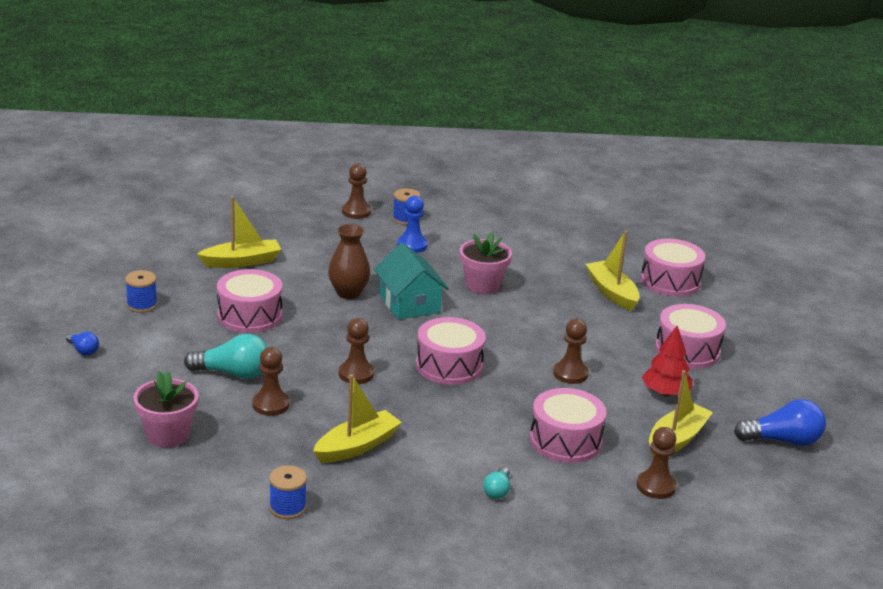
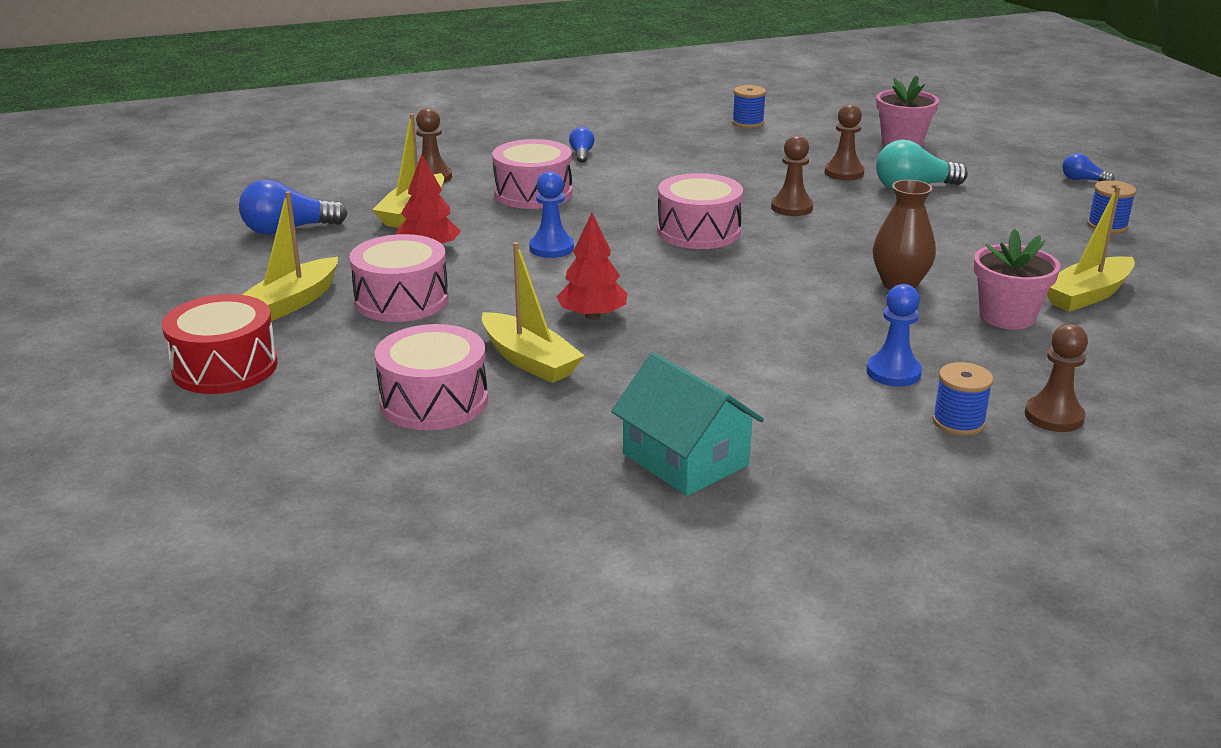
camera: 165 degrees right, 0 degrees up
pink drum [217,269,283,333] -> none
yellow boat [313,374,402,463] -> yellow boat moved to [242,191,338,321]
turquoise house [374,243,449,320] -> turquoise house moved to [611,352,764,496]
pink flower pot [460,232,512,294] -> pink flower pot moved to [974,229,1061,329]
turquoise light bulb [483,467,510,499] -> blue light bulb [569,127,595,163]
brown pawn [553,319,589,384] -> blue pawn [529,171,574,258]
none -> red drum [162,294,278,394]
none -> red tree [556,213,627,320]

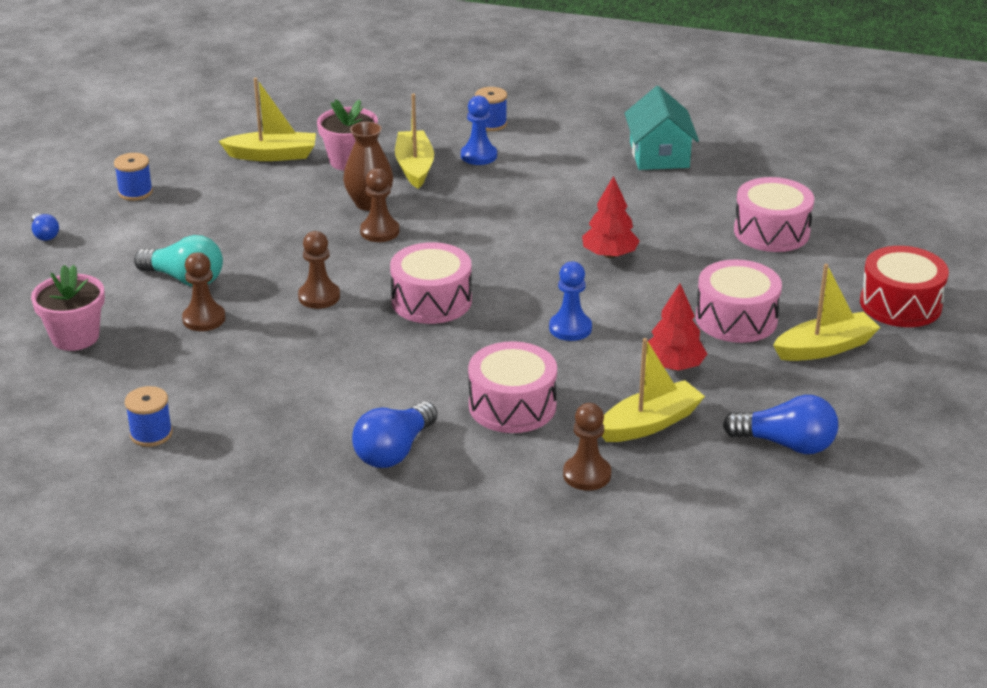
camera: 145 degrees left, 5 degrees up
yellow boat [482,242,585,383] -> yellow boat moved to [395,94,434,189]
blue light bulb [569,127,595,163] -> blue light bulb [352,401,438,468], size x1.86
brown pawn [1025,324,1088,432] -> brown pawn moved to [360,168,399,242]

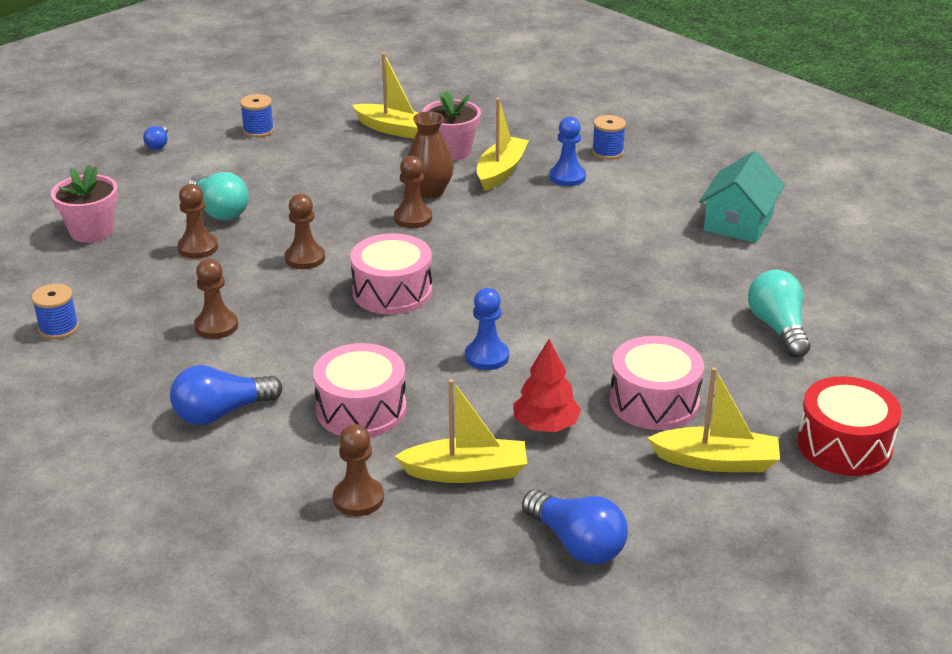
camera: 30 degrees right, 0 degrees up
red tree [582,176,640,258] -> none
pink drum [734,177,814,252] -> turquoise light bulb [748,270,810,357]
none -> brown pawn [194,259,238,339]

